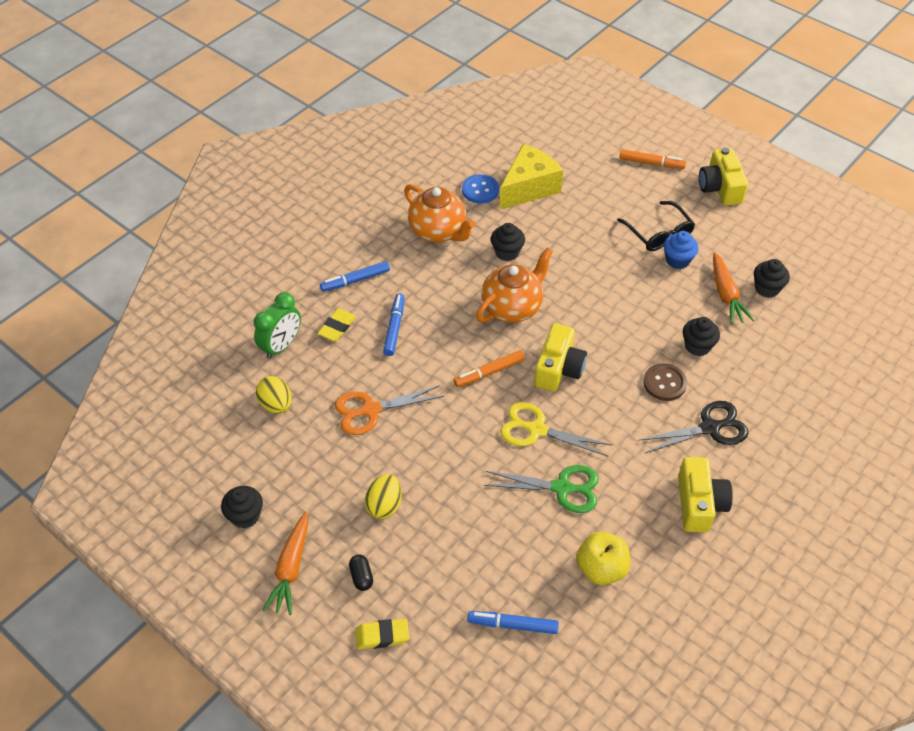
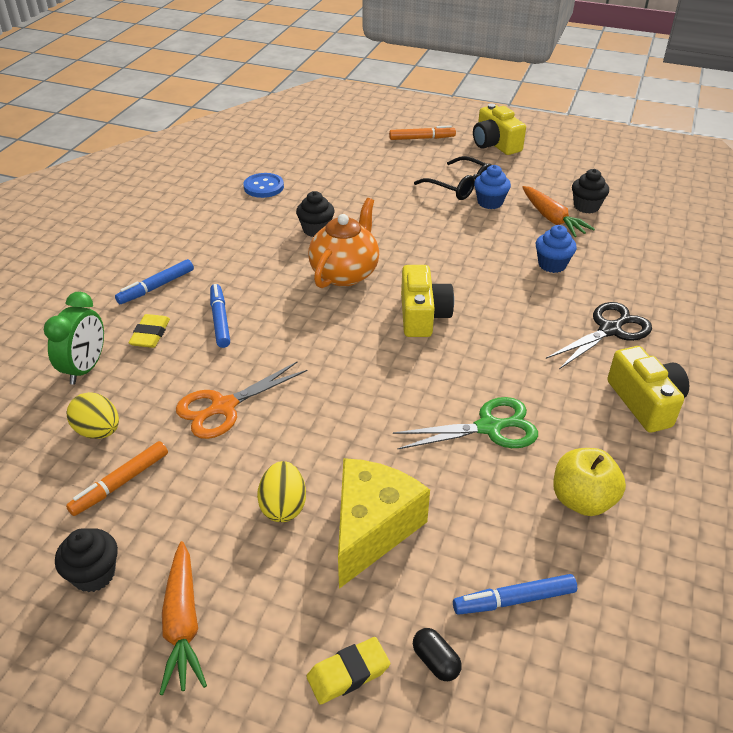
camera: 20 degrees left, 10 degrees down
black capsule [349,554,373,591] -> black capsule moved to [413,628,462,681]
orange teapot [404,184,475,242] -> none
orange marker [454,350,525,387] -> orange marker moved to [66,441,168,516]
yellow cheese [499,144,563,210] -> yellow cheese moved to [338,458,430,589]
yellow scissors [500,402,612,456] -> none
brown button [643,363,687,401] -> none
black cupcake [683,317,720,356] -> blue cupcake [536,225,577,273]

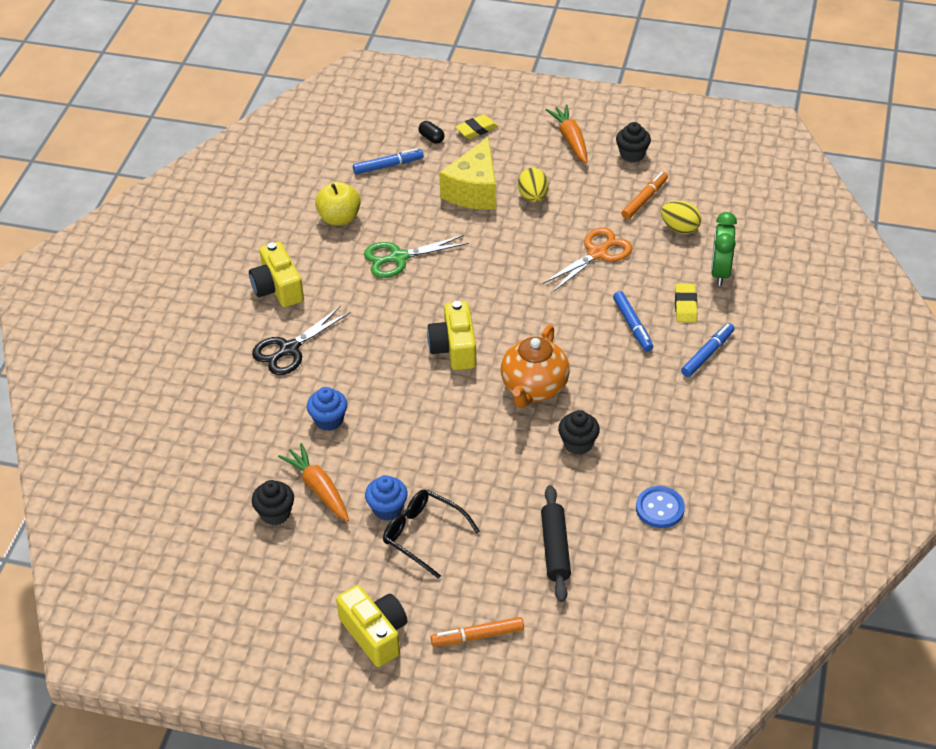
camera: 175 degrees right, 5 degrees up
none -> black rolling pin [541,485,571,602]

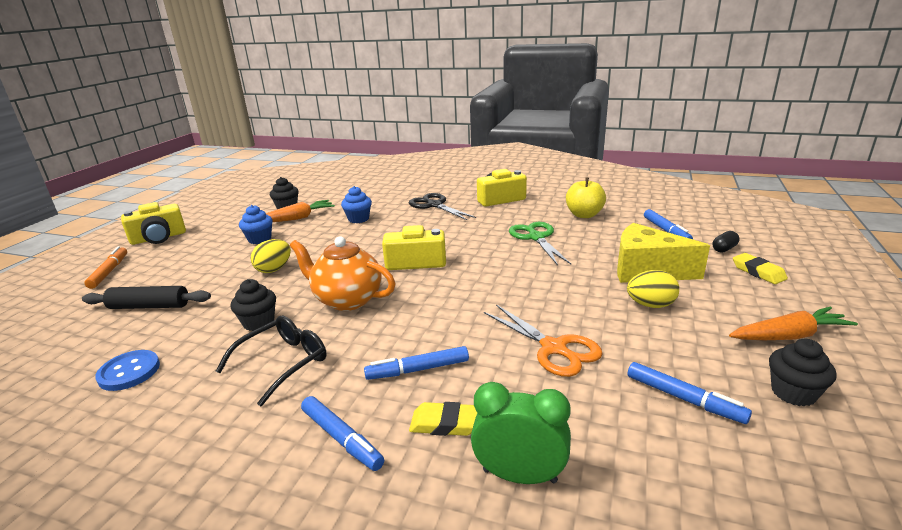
camera: 95 degrees right, 20 degrees down
black glasses [383,489,480,579] -> black glasses moved to [216,316,326,406]
orange marker [621,172,668,219] -> blue marker [628,362,752,424]
yellow egg [661,201,701,234] -> yellow egg moved to [250,239,291,273]

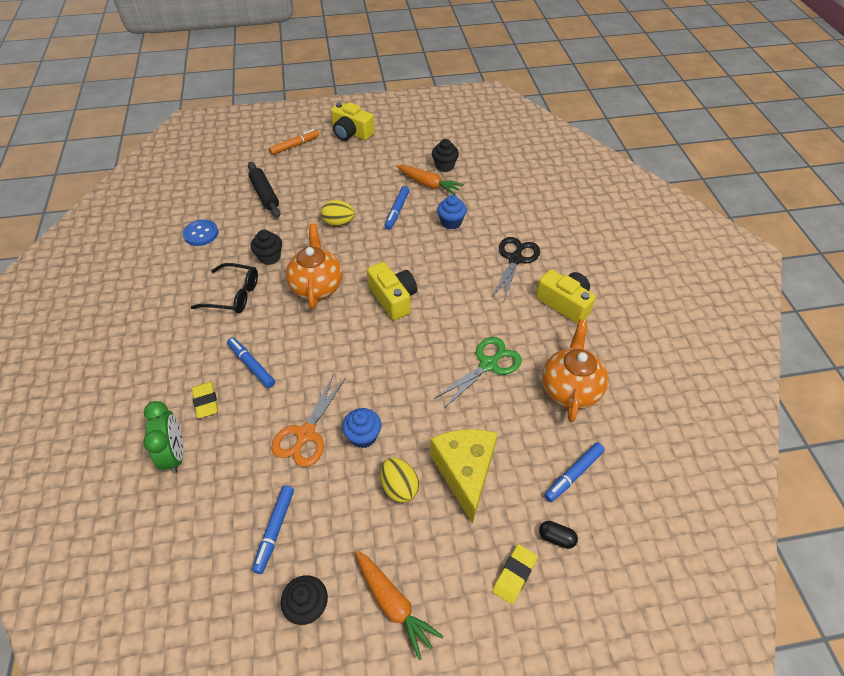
camera: 60 degrees right, 25 degrees up
blue cupcake [239,205,273,244] -> blue cupcake moved to [342,408,381,448]
blue marker [301,396,384,471] -> blue marker moved to [385,186,409,230]
yellow apple [566,178,606,218] -> orange teapot [542,319,608,422]

